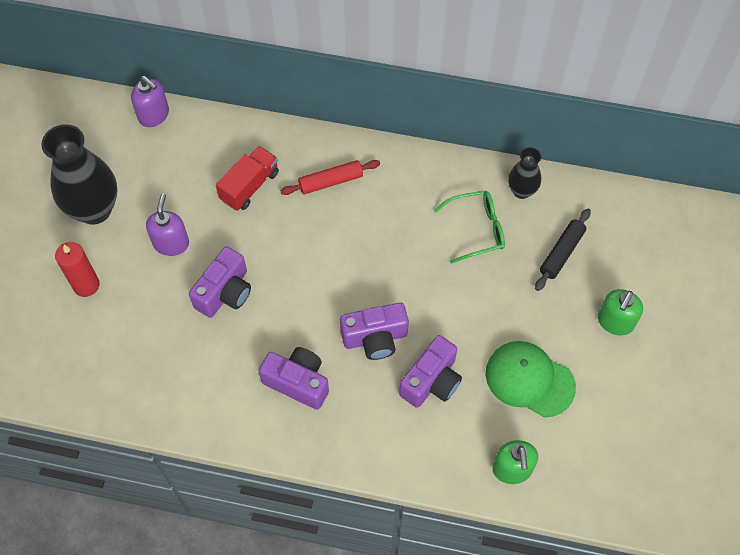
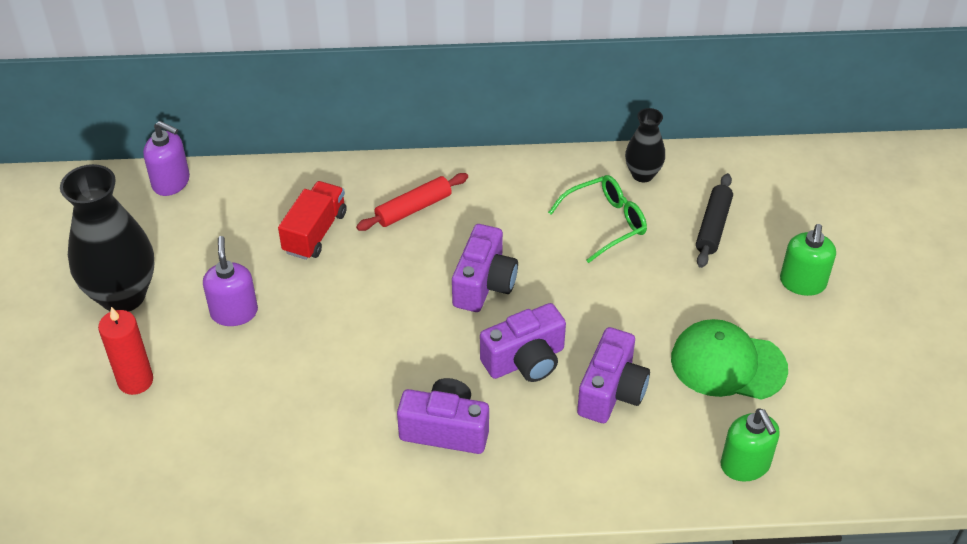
camera: 15 degrees left, 15 degrees down
purple camera [189,246,251,318] -> purple camera moved to [452,224,518,312]

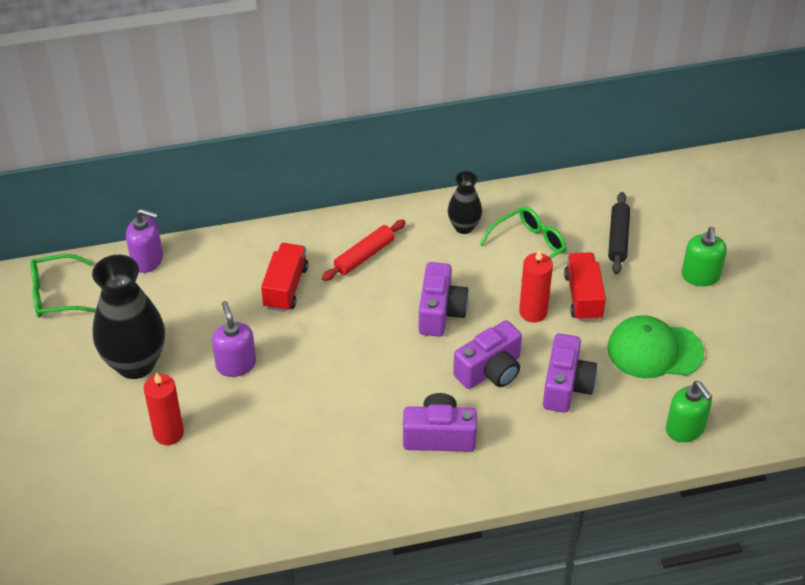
camera: 10 degrees left, 0 degrees up
black vase [625,108,665,182] -> black vase moved to [448,171,482,234]
none -> green glasses [30,254,96,318]
none -> red candle [519,249,553,322]
none -> red truck [564,252,606,321]

